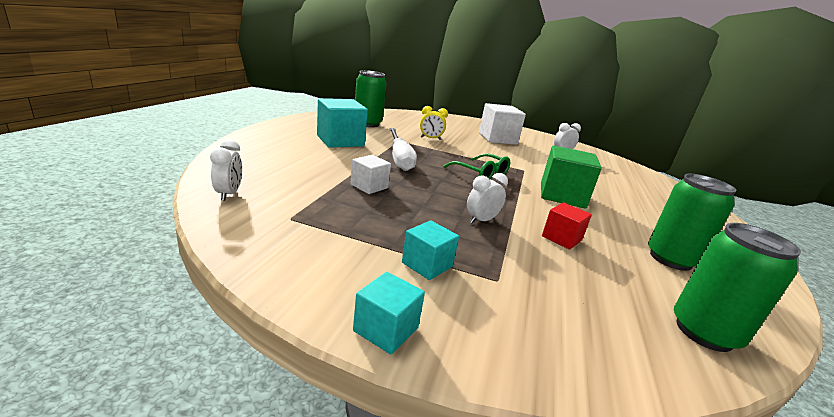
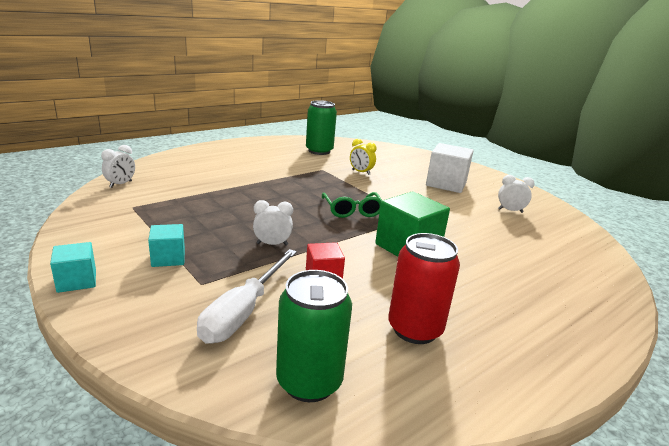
camera: 35 degrees right, 0 degrees up
turquoise cube [317,98,368,148] -> none
white cube [350,155,391,194] -> none
white screwdriver [389,128,417,171] -> white screwdriver moved to [197,249,297,344]
green can [648,174,736,271] -> red can [388,233,460,344]

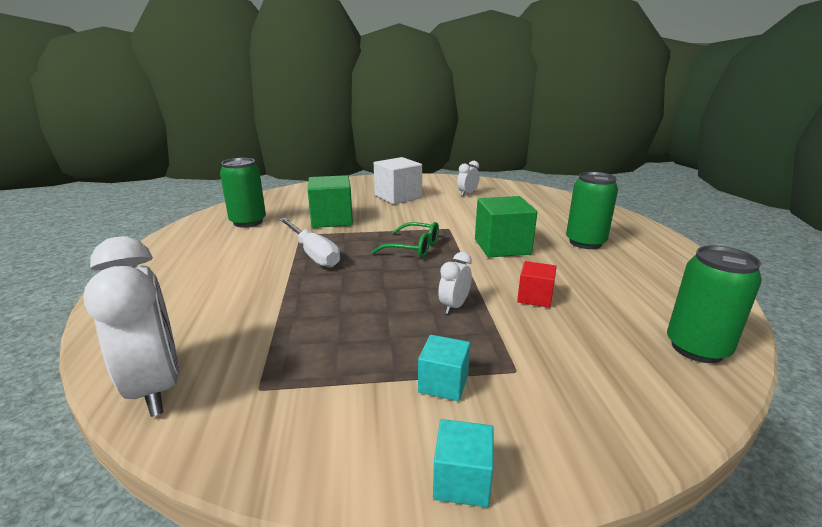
camera: 55 degrees left, 0 degrees up
white clock [101,145,135,188] -> white clock [83,236,179,417], size x2.10
white screwdriver [197,249,297,344] -> white screwdriver moved to [279,218,340,268]
yellow clock [350,139,377,175] -> green cube [308,175,353,228]
red can [388,233,460,344] -> none
none -> green can [566,172,618,249]

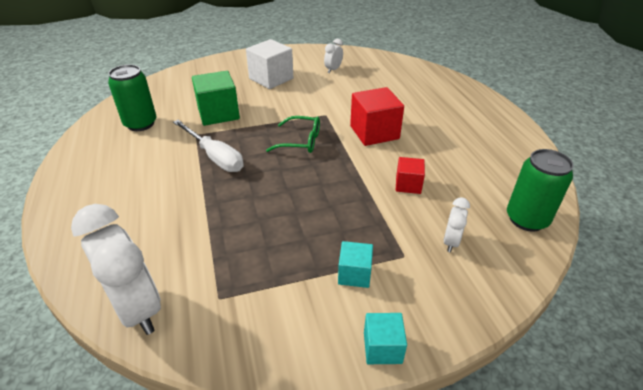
camera: 10 degrees left, 15 degrees up
white clock [438,252,472,314] -> white clock moved to [443,197,470,252]
green cube [475,196,537,257] -> red cube [350,87,404,146]
green can [566,172,618,249] -> none

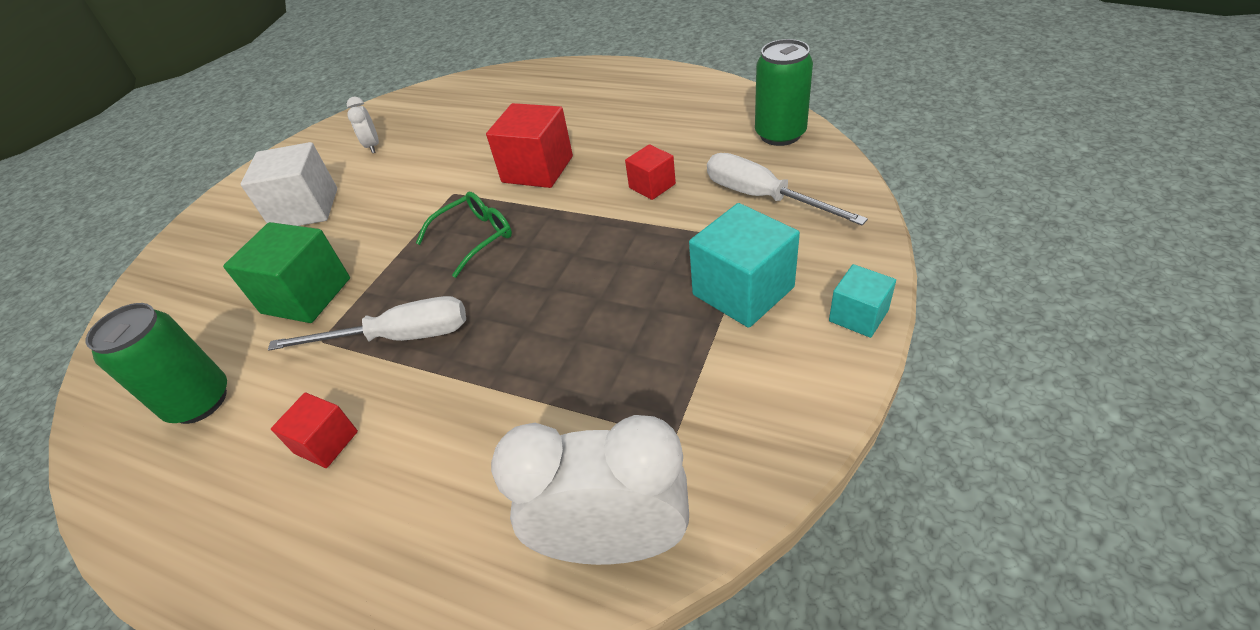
camera: 45 degrees left, 5 degrees up
turquoise cube [338,241,373,288] -> turquoise cube [689,203,800,328], size x1.77
white clock [443,197,470,252] -> white screwdriver [707,153,868,225]
none -> red cube [271,393,358,468]

